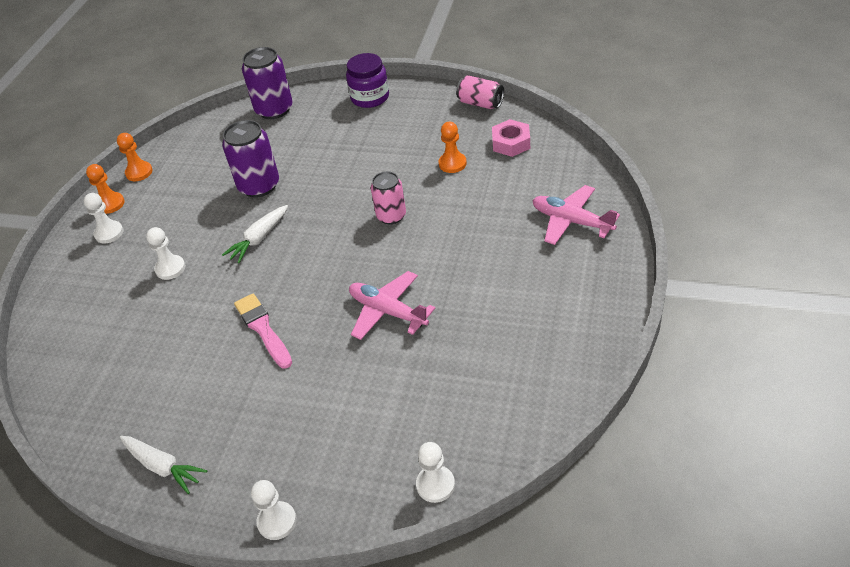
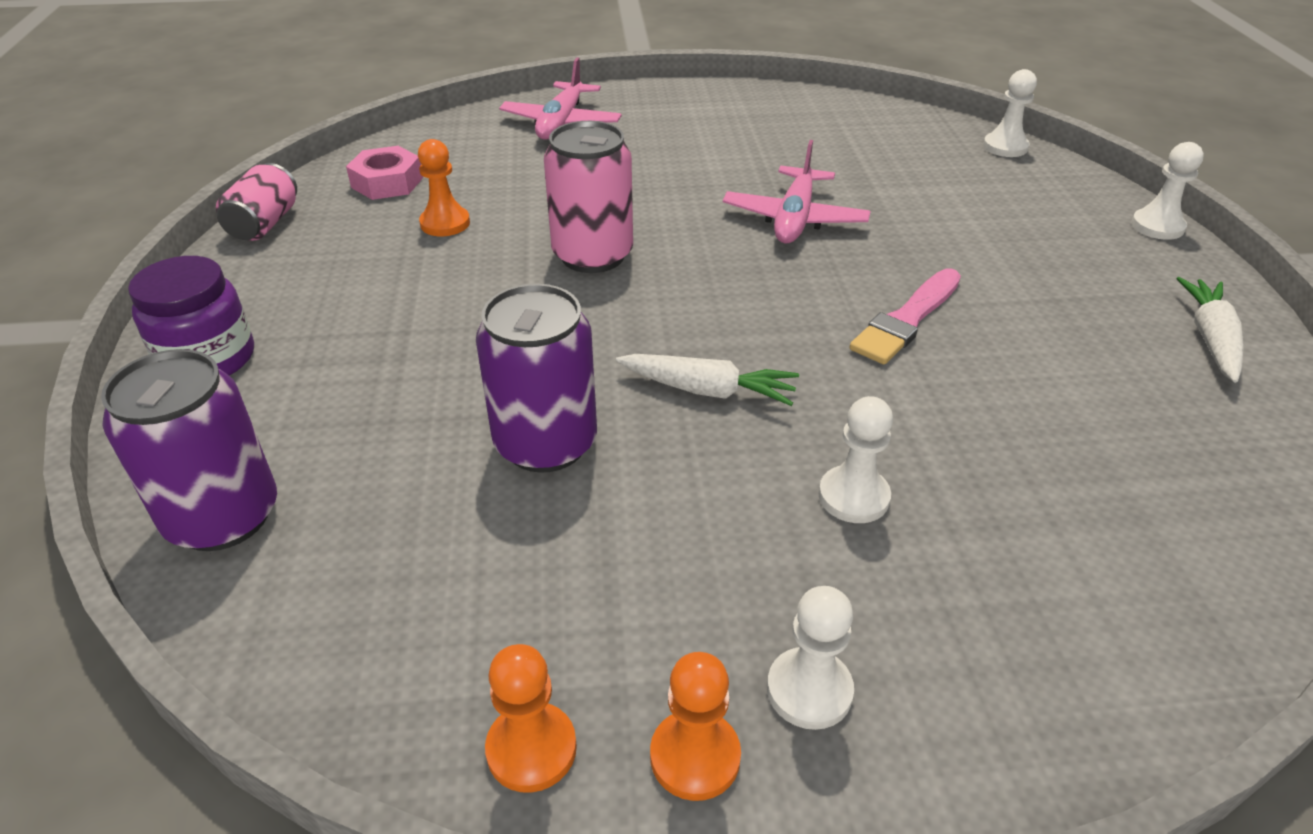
camera: 115 degrees left, 5 degrees down
pink can [371,171,406,225] -> pink can [544,121,633,273], size x1.51

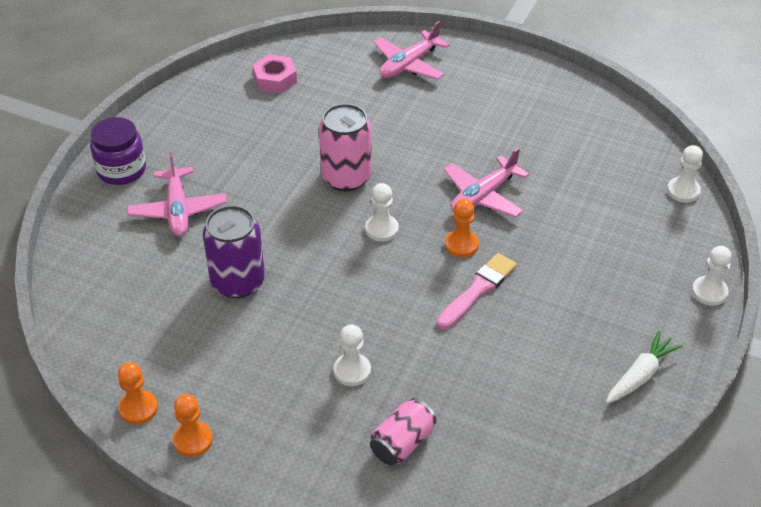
camera: 30 degrees right, 5 degrees up
purple can [101,349,277,551] -> none
pink can [216,163,297,241] -> pink can moved to [370,398,436,465]
orange pawn [418,139,470,236] -> orange pawn moved to [445,199,479,257]
white carrot [616,354,799,406] -> none
white pawn [767,586,854,730] -> white pawn moved to [365,183,399,242]
pink brush [849,268,961,364] -> pink brush turned 150 degrees clockwise [437,253,517,329]
none -> pink plane [127,152,227,237]

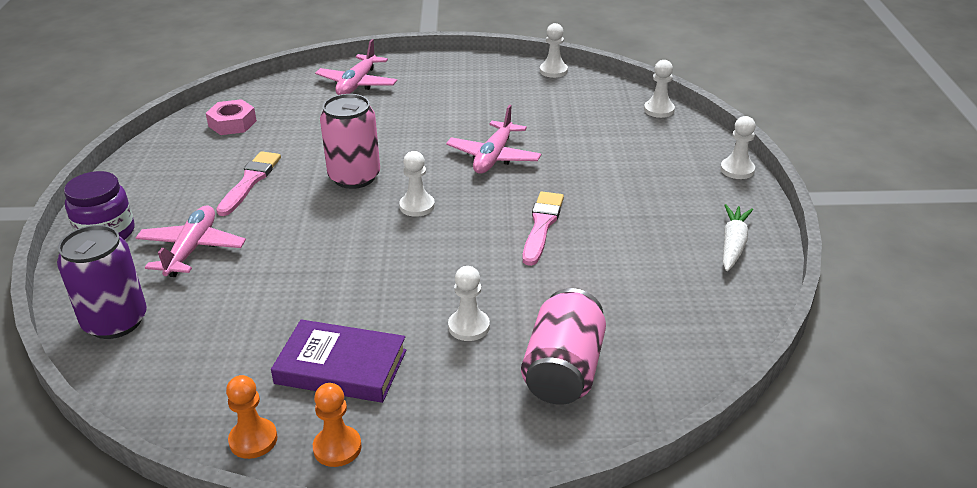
camera: 25 degrees left, 10 degrees down
pink plane [127,152,227,237] -> pink plane turned 135 degrees counterclockwise [135,205,246,277]
purple can [203,205,265,298] -> purple can moved to [57,225,147,339]
pink can [370,398,436,465] -> pink can [521,288,606,405], size x1.51
orange pawn [445,199,479,257] -> none
none -> pink brush [216,151,281,216]
none -> purple book [271,319,406,403]
none -> white pawn [540,23,568,78]

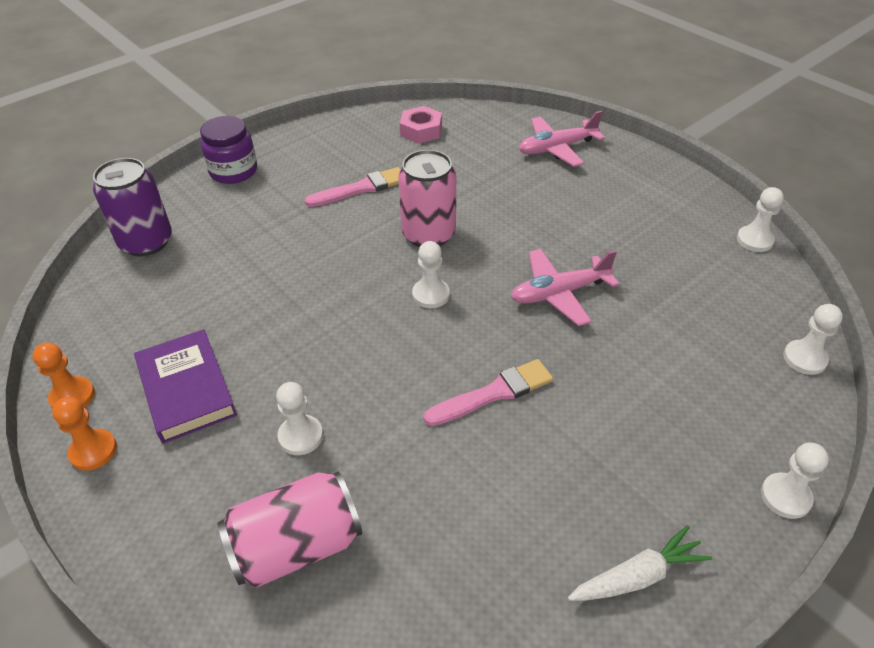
camera: 50 degrees right, 10 degrees up
pink plane [135,205,246,277] -> none

